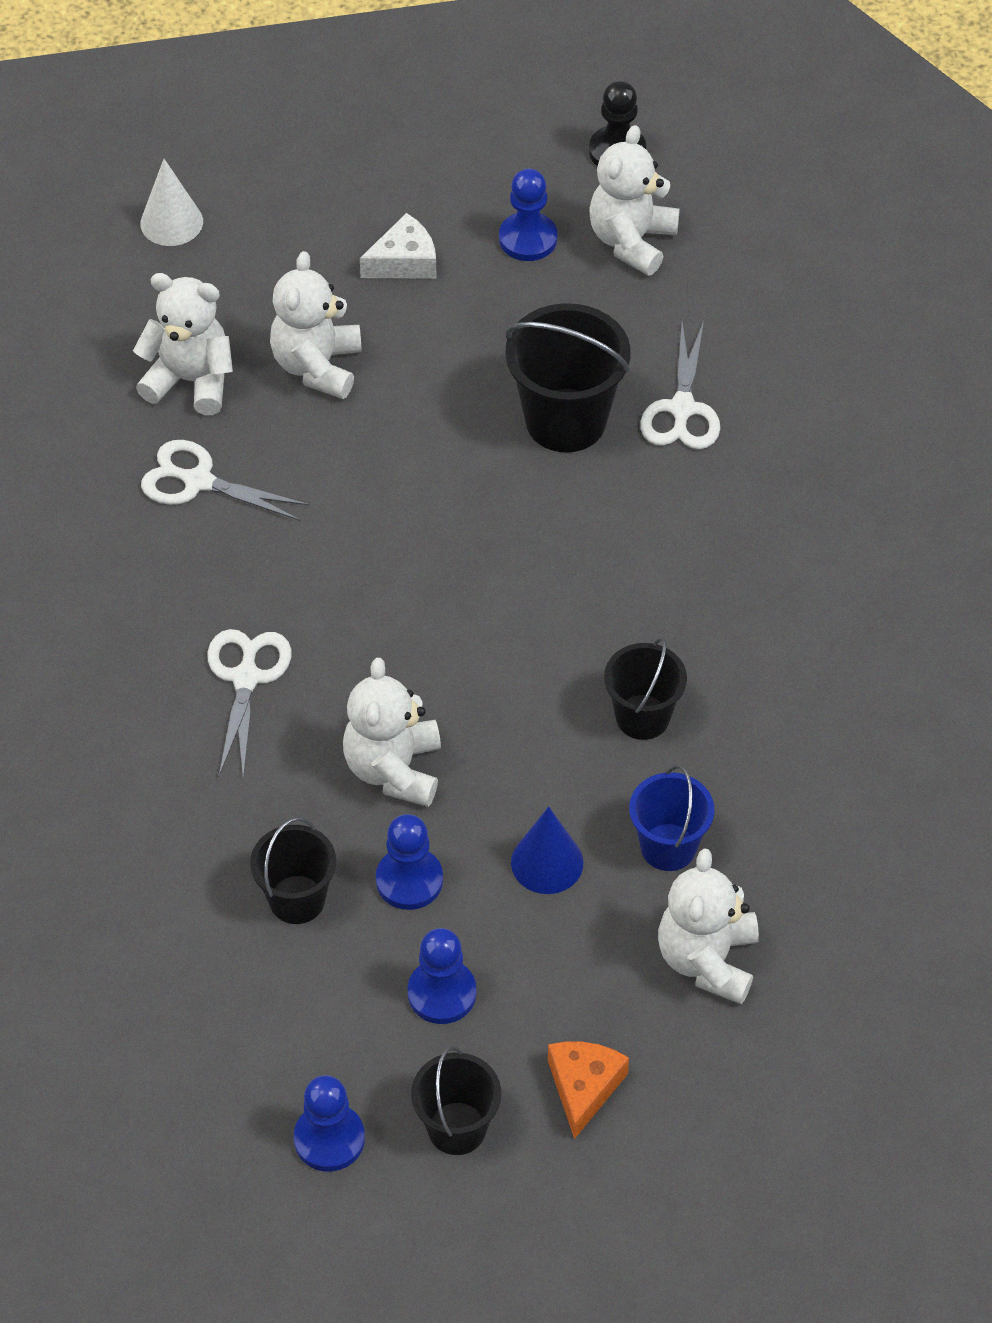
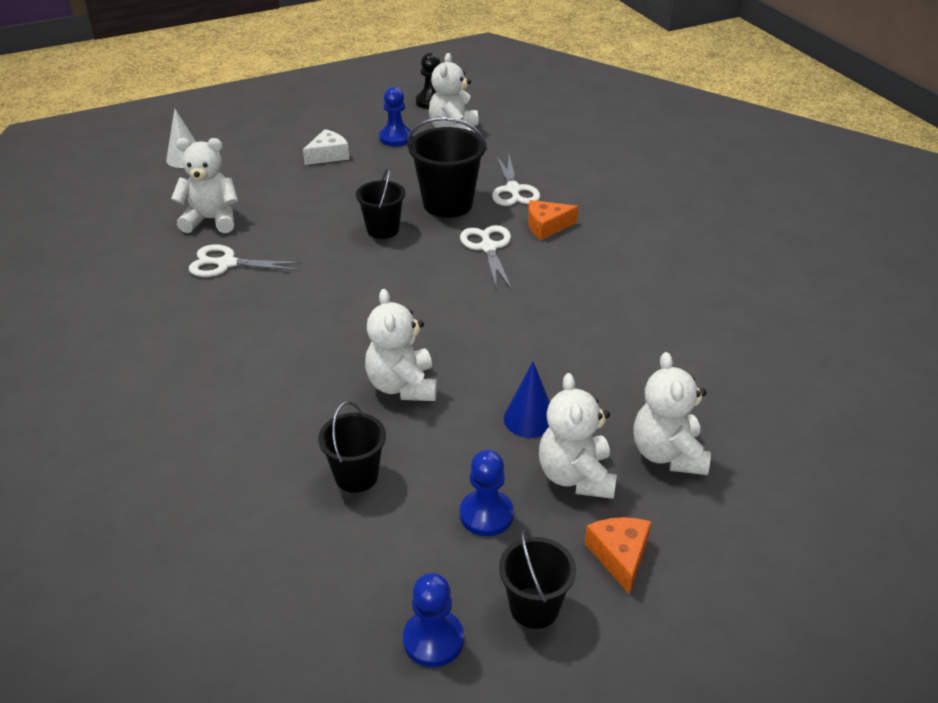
camera: 15 degrees left, 15 degrees down
white scissors [207,629,291,778] -> white scissors moved to [460,225,512,290]
white teddy bear [270,251,362,399] -> white teddy bear moved to [539,373,617,499]
blue pawn [376,814,443,910] -> none
black bucket [604,637,687,740] -> black bucket moved to [356,168,405,239]
blue bucket [629,765,714,871] -> none
none -> orange cheese [528,200,578,240]

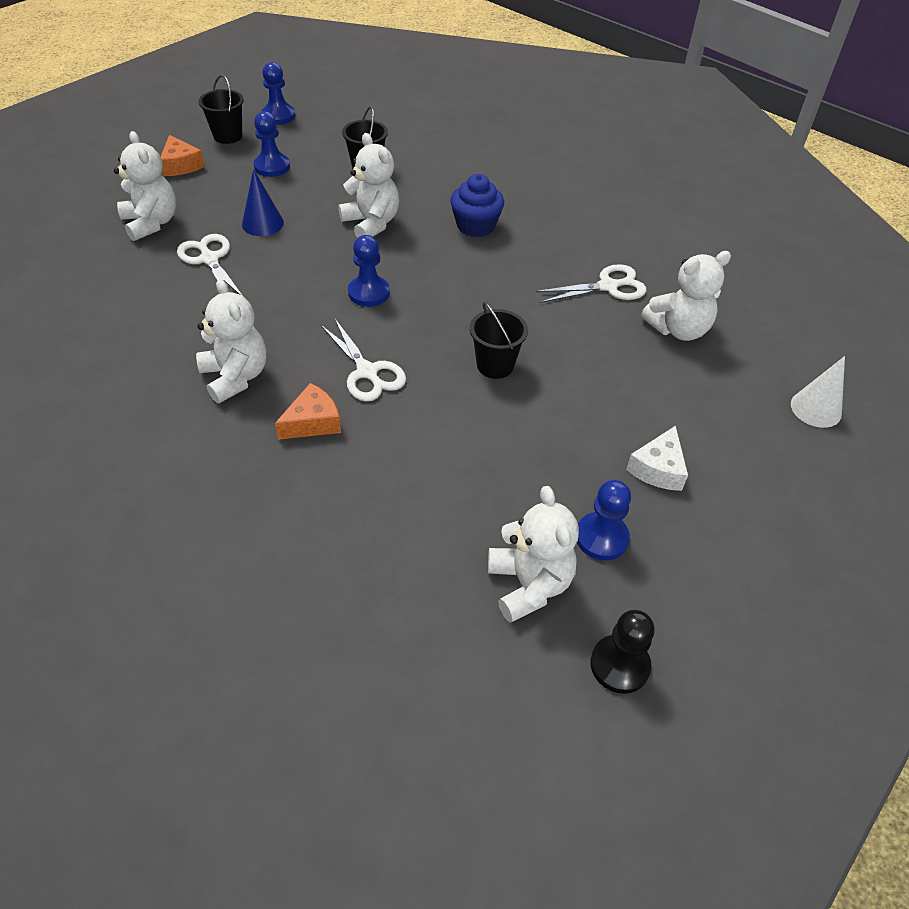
camera: 155 degrees right, 10 degrees up
black bucket [407,117,487,218] -> none
white scissors [492,155,540,206] -> white scissors moved to [177,234,243,296]
white teddy bear [539,373,617,499] -> white teddy bear moved to [196,279,267,403]
none -> blue pawn [348,235,390,307]
none -> blue cupcake [450,174,504,237]

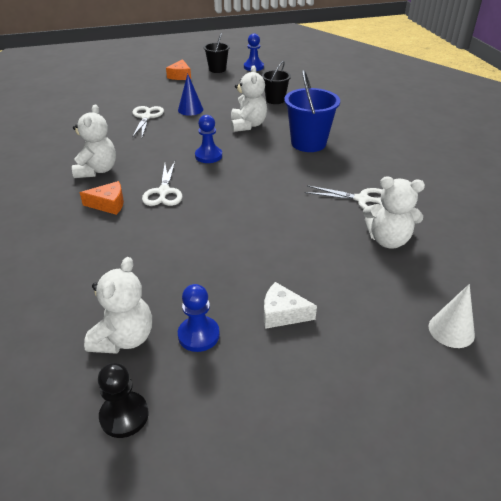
camera: 35 degrees right, 10 degrees down
white teddy bear [114,131,176,241] -> none
blue pawn [253,111,290,177] -> none
blue cupcake [450,174,504,237] -> blue bucket [284,70,340,152]
black bucket [470,302,528,379] -> none
white cheese [626,426,688,491] -> white cheese turned 45 degrees clockwise [264,282,317,329]

